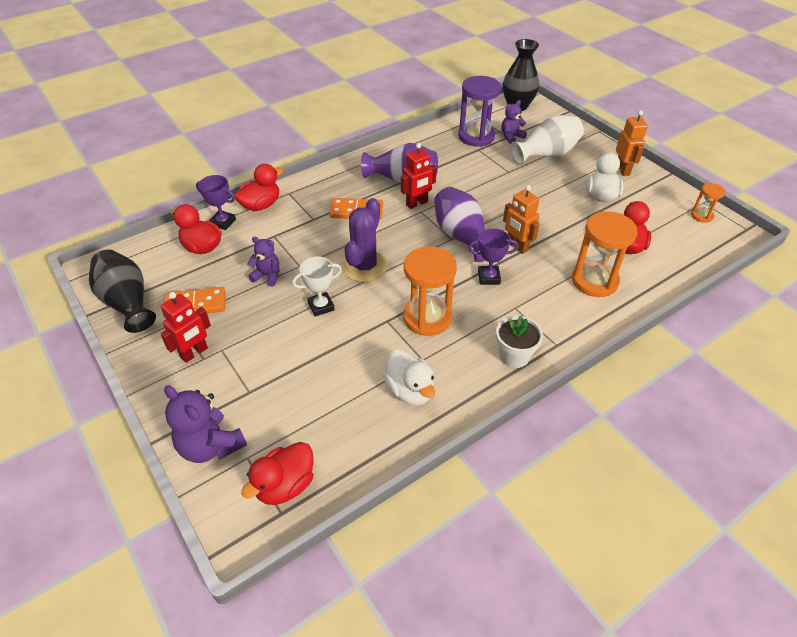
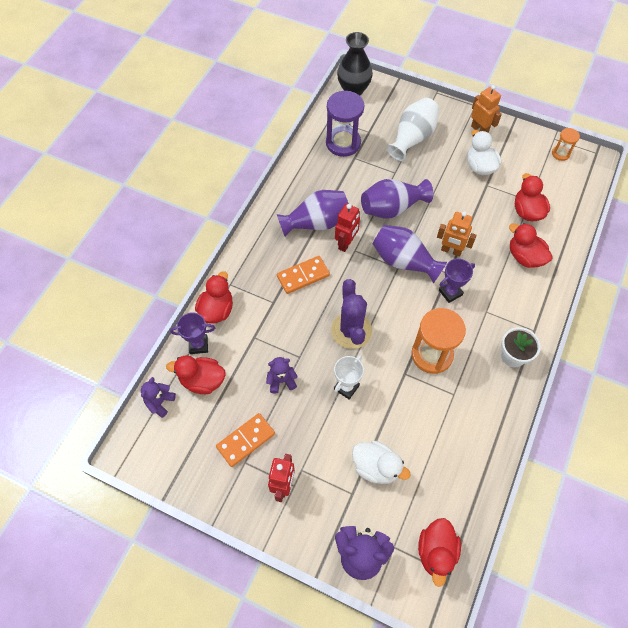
camera: 30 degrees left, 15 degrees up
black vase [89,250,156,333] -> none
white duck [383,349,435,405] -> white duck moved to [352,441,411,484]
purple teddy bear [501,100,527,144] -> purple teddy bear moved to [141,377,176,418]
orange hourglass [572,211,638,297] -> red duck [509,223,553,268]
none -> purple vase [361,179,433,219]

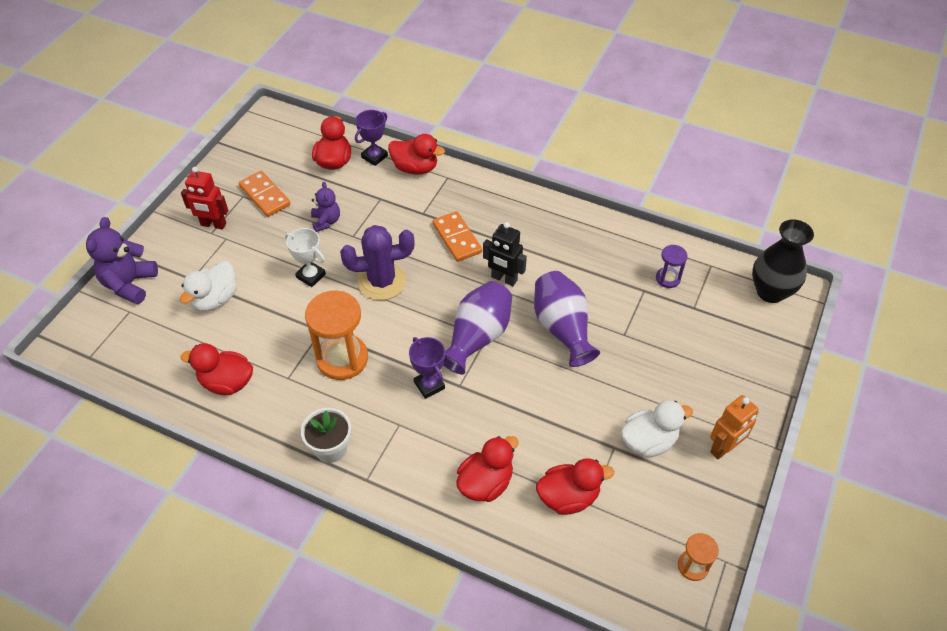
camera: 90 degrees right, 10 degrees down
purple teddy bear [141,377,176,418] -> none
purple trophy [170,312,216,354] -> purple trophy turned 45 degrees clockwise [355,110,388,166]
purple vase [277,190,349,237] -> none
purple hourglass [326,91,364,157] -> purple hourglass [656,245,688,288], size x0.51
red robot [335,203,360,252] -> black robot [483,222,527,286]
white vase [386,98,439,161] -> none
red duck [418,518,461,587] -> red duck moved to [180,343,253,395]
orange robot [437,211,477,256] -> none

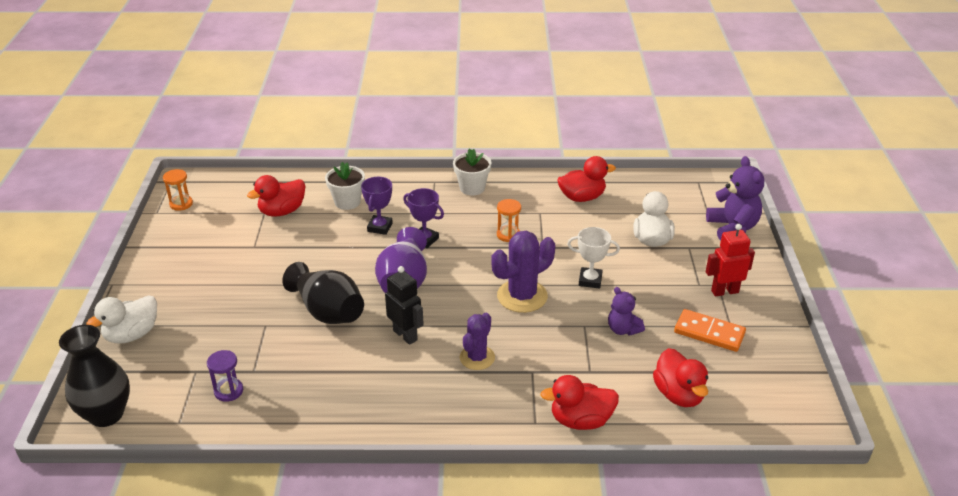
camera: 155 degrees right, 15 degrees down
orange hourglass [305,291,368,380] -> orange hourglass [497,199,521,242], size x0.51
purple trophy [355,110,388,166] -> purple trophy moved to [361,177,393,235]
orange domino [433,211,482,262] -> purple cactus [460,313,495,370]
red duck [456,436,519,502] -> white flower pot [325,162,365,210]
black robot [483,222,527,286] -> black robot turned 45 degrees clockwise [385,266,424,345]
purple vase [534,271,600,367] -> black vase [282,262,364,324]
white duck [621,400,693,458] -> white duck moved to [86,295,157,344]
orange robot [710,395,758,459] -> none

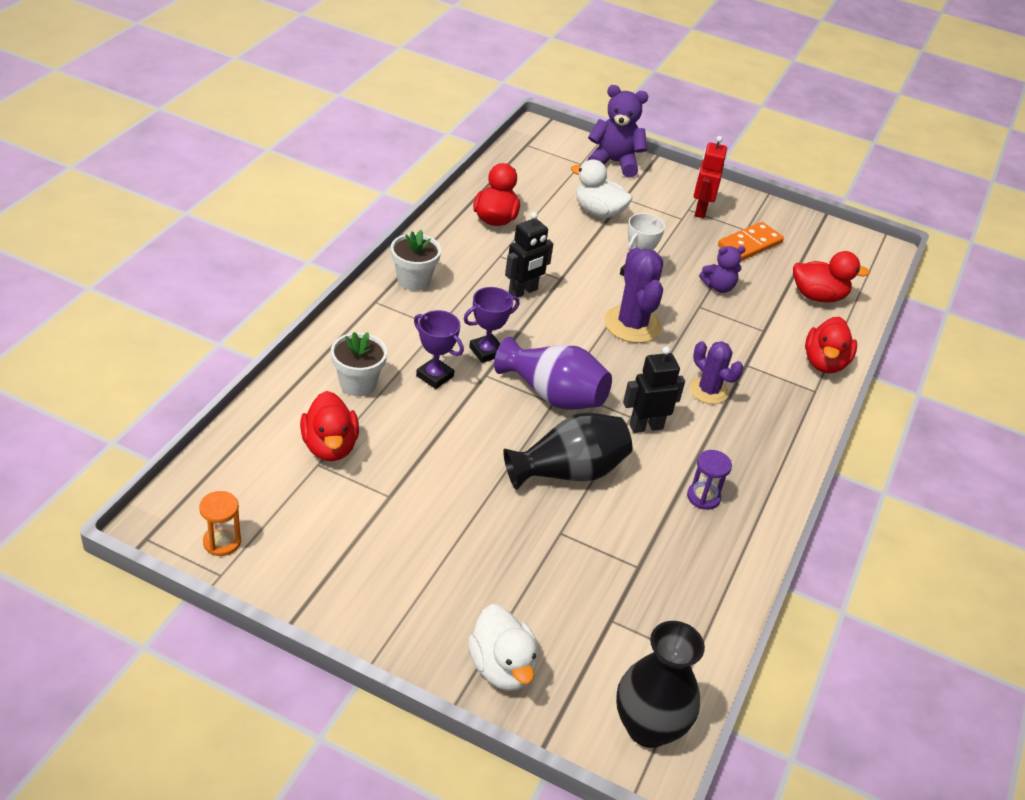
camera: 70 degrees left, 5 degrees up
purple hourglass [207,350,243,402] -> purple hourglass moved to [687,450,732,510]
orange hourglass [497,199,521,242] -> black robot [505,212,553,298]

